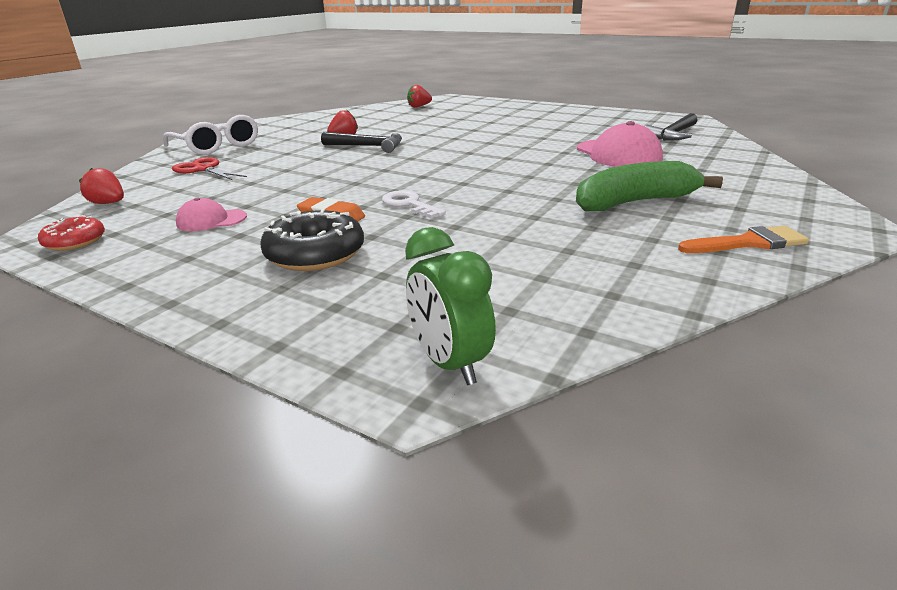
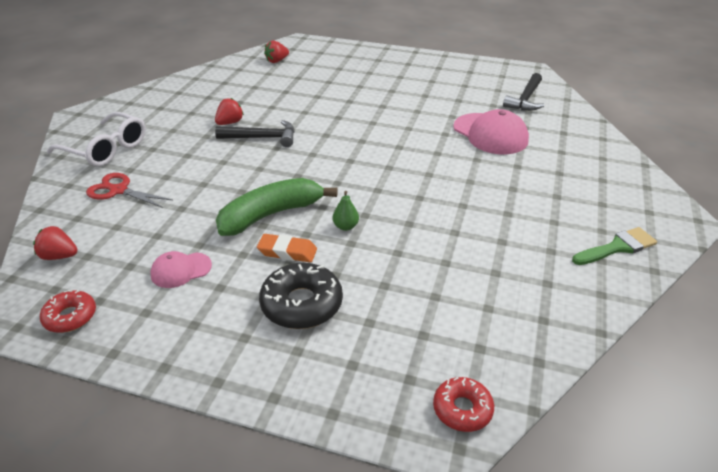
camera: 15 degrees left, 10 degrees up
white key [382,190,446,219] -> green pear [333,191,359,231]
green clock [405,227,496,385] -> red donut [433,377,494,432]
green banana [576,161,723,211] -> green banana moved to [216,178,338,236]
orange brush [678,226,809,253] -> green brush [572,227,657,265]

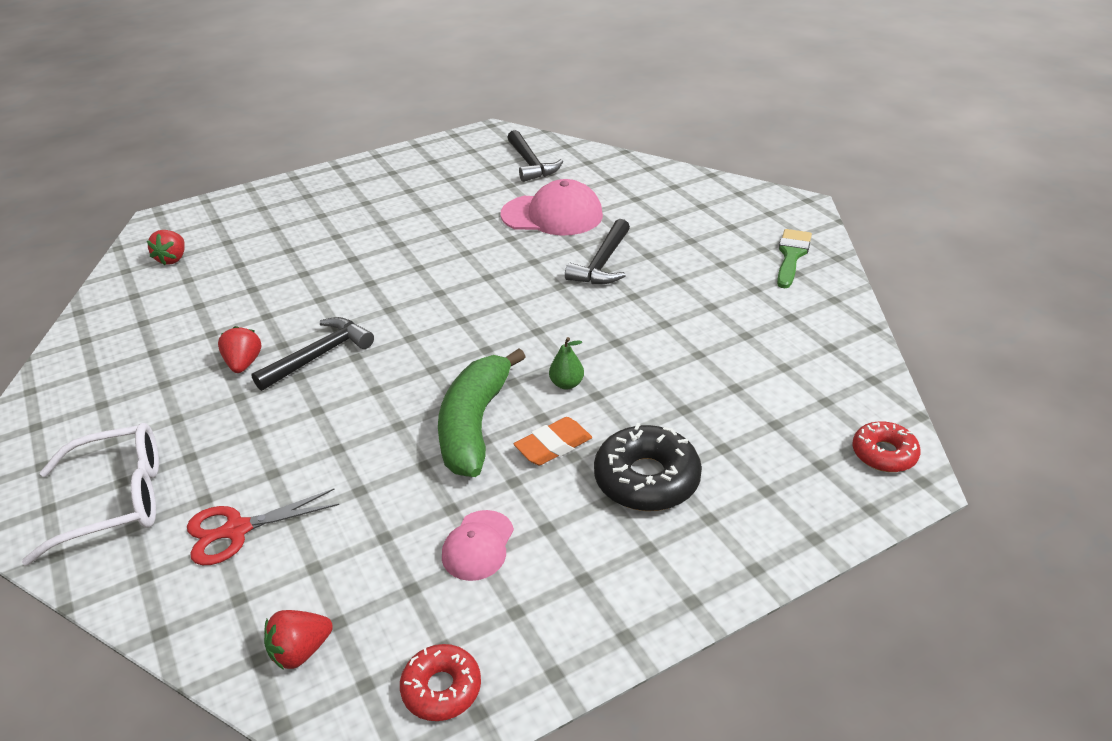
camera: 45 degrees left, 0 degrees up
none -> black hammer [565,219,630,284]

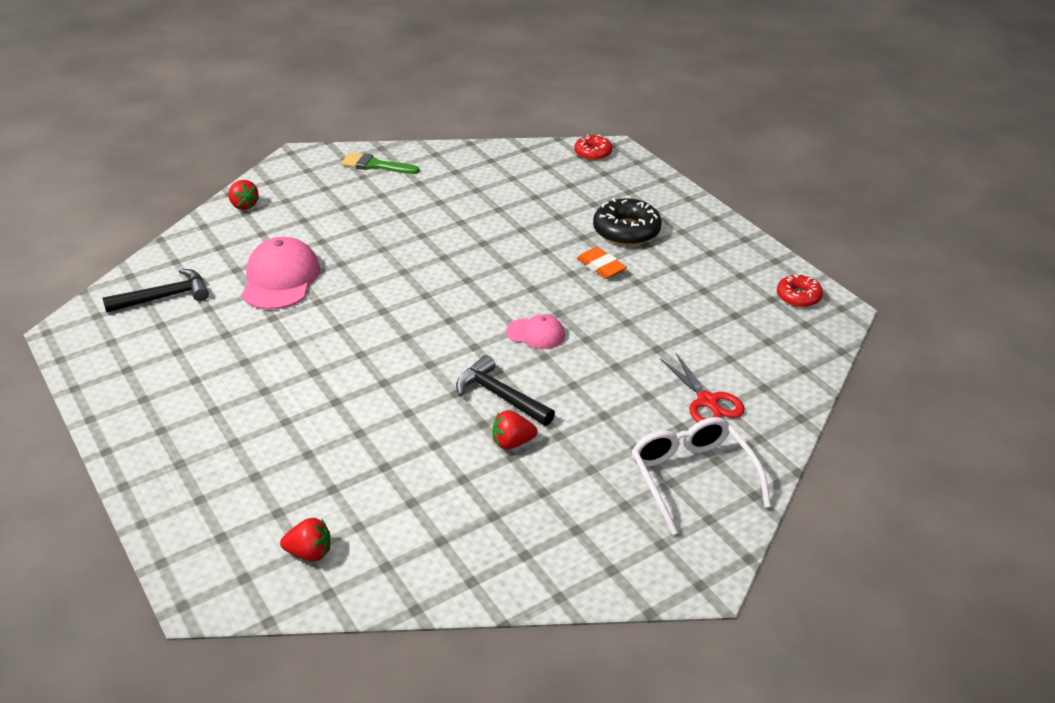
camera: 95 degrees left, 0 degrees up
red strawberry [264,610,333,670] -> red strawberry moved to [229,180,259,210]
green banana [438,348,526,477] -> none
pink cap [442,510,514,581] -> pink cap moved to [506,314,565,349]
green pear [549,337,584,389] -> none
black hammer [565,219,630,284] -> none

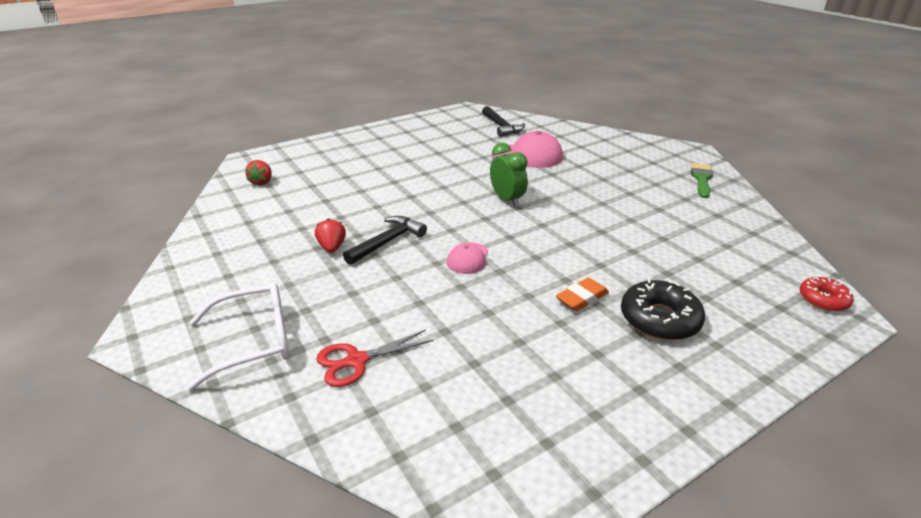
camera: 90 degrees right, 5 degrees down
red strawberry [229,180,259,210] -> none
red donut [777,273,823,307] -> none
none -> green clock [490,143,528,207]

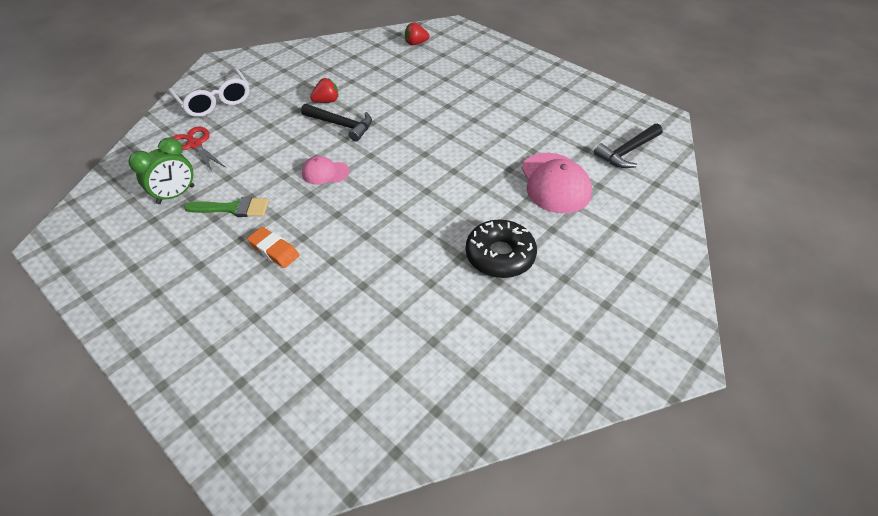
camera: 75 degrees right, 15 degrees up
green clock [490,143,528,207] -> green clock moved to [128,137,194,204]
black donut [621,278,705,340] -> black donut moved to [466,219,537,278]
green brush [691,163,713,198] -> green brush moved to [184,197,269,217]
red donut [800,277,854,311] -> none

